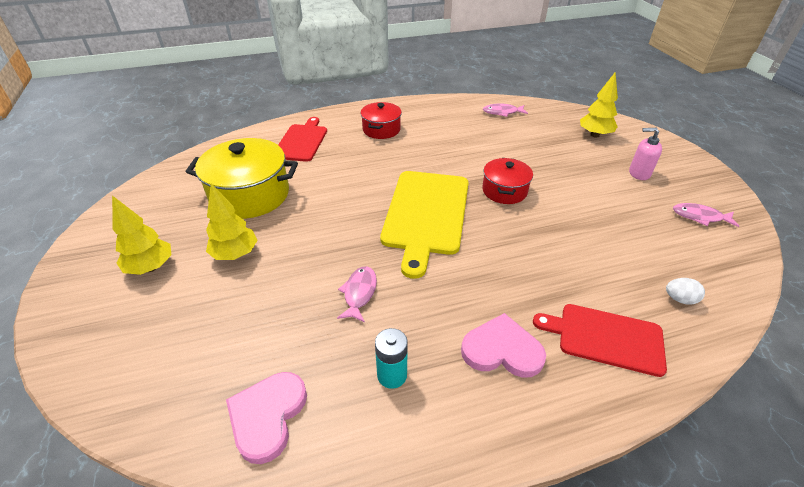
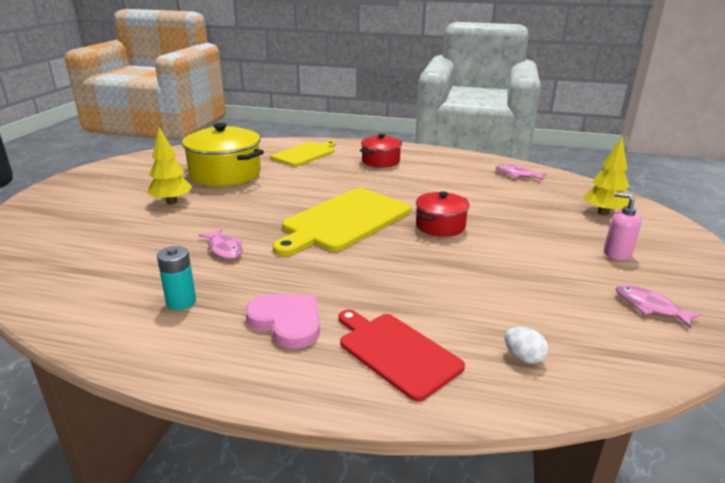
camera: 30 degrees right, 15 degrees down
yellow tree [112,196,171,275] -> none
pink heart [226,372,307,464] -> none
red cutting board [278,117,327,162] -> yellow cutting board [271,141,336,166]
pink fish [337,266,377,323] -> pink fish turned 105 degrees clockwise [199,228,243,259]

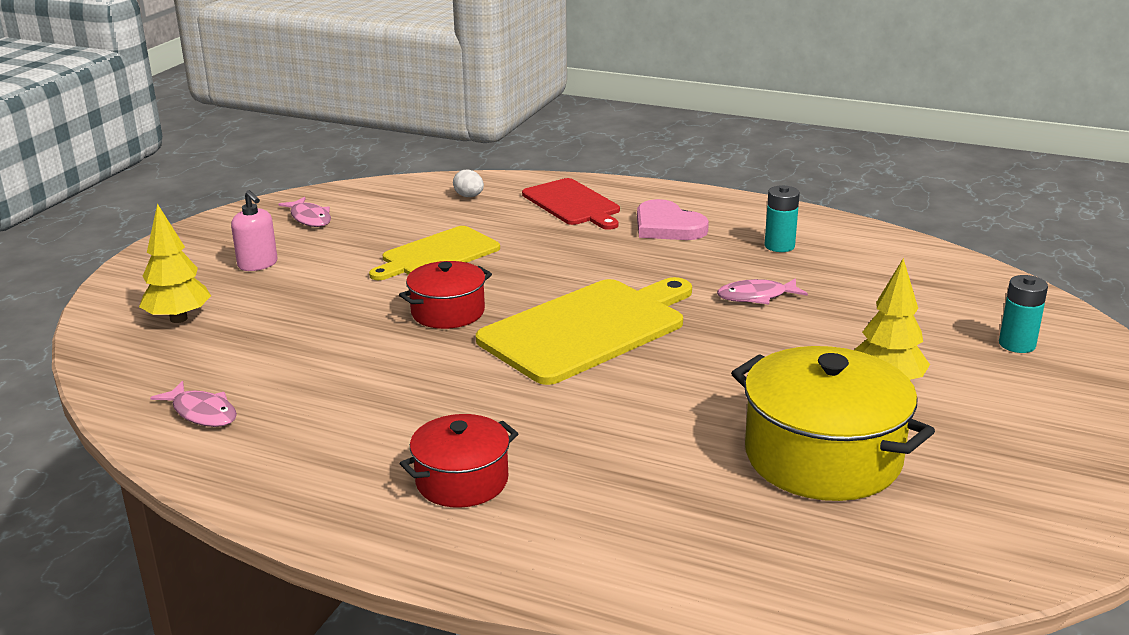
camera: 170 degrees left, 0 degrees up
pink fish [199,228,243,259] -> pink fish turned 75 degrees counterclockwise [717,278,808,305]
yellow cutting board [271,141,336,166] -> yellow cutting board moved to [369,226,500,280]
none -> turquoise battery [999,275,1048,353]

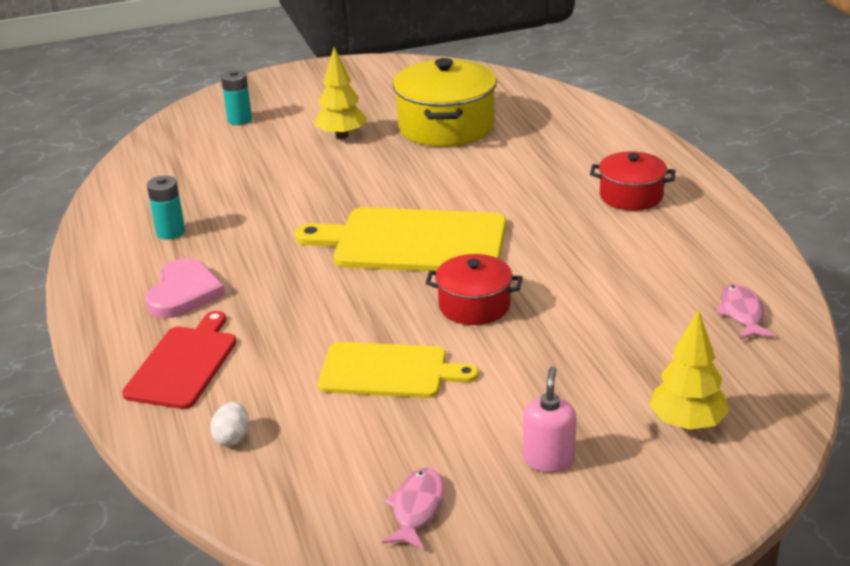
camera: 130 degrees left, 5 degrees up
pink fish [717,278,808,305] -> none

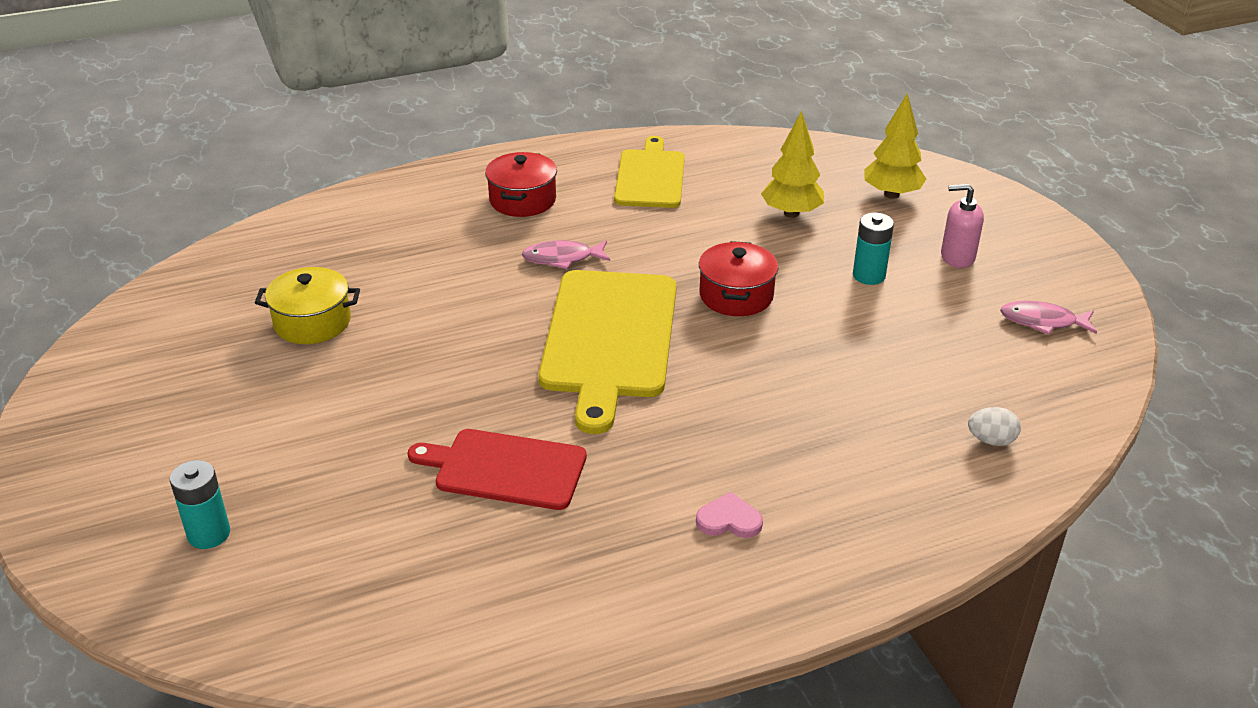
camera: 95 degrees left, 5 degrees up
red cutting board [122,311,237,409] -> red cutting board moved to [408,429,587,510]
pink heart [145,258,225,318] -> pink heart [696,492,763,538], size x0.57
turquoise battery [147,175,185,240] -> turquoise battery moved to [853,213,894,285]
yellow tree [315,47,367,139] -> yellow tree moved to [761,111,824,218]
yellow cutting board [318,342,479,398] -> yellow cutting board moved to [614,136,685,208]
yellow pot [393,58,497,147] -> yellow pot [255,267,360,344], size x0.58
pink fish [716,284,775,339] -> pink fish moved to [522,240,610,269]

